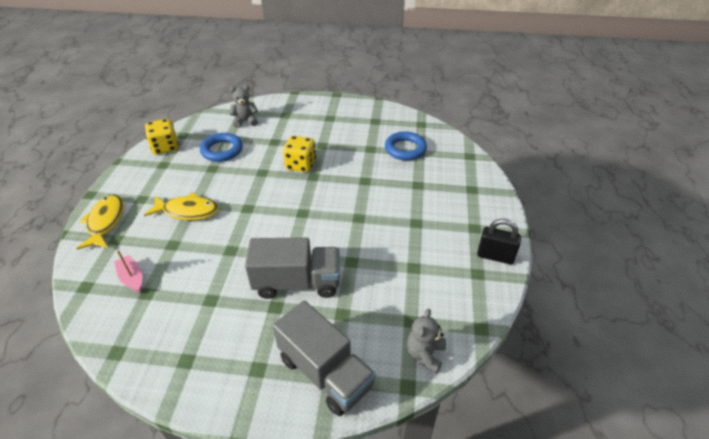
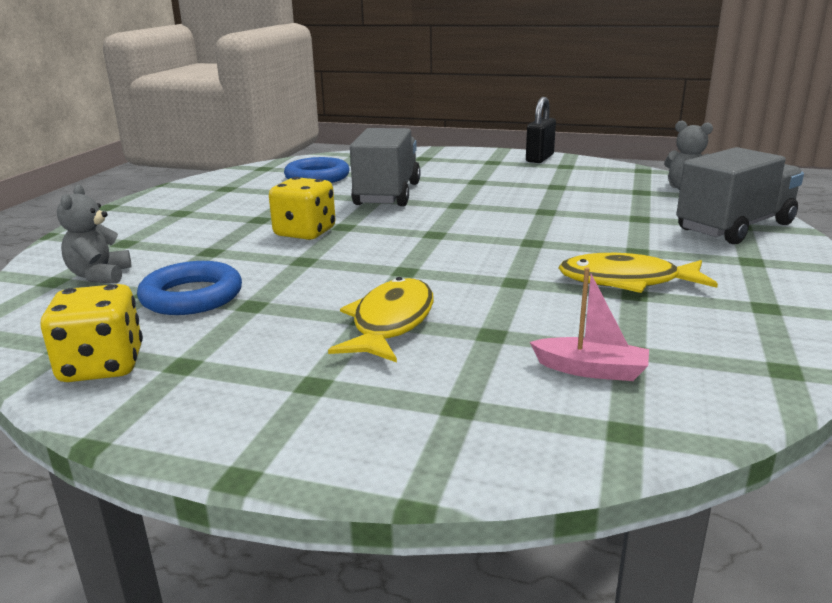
camera: 80 degrees left, 20 degrees down
yellow fish [76,195,124,250] -> yellow fish moved to [559,253,718,293]
pink boat [114,250,142,293] -> pink boat turned 135 degrees counterclockwise [530,267,649,381]
grey truck [245,237,340,299] -> grey truck moved to [350,128,420,206]

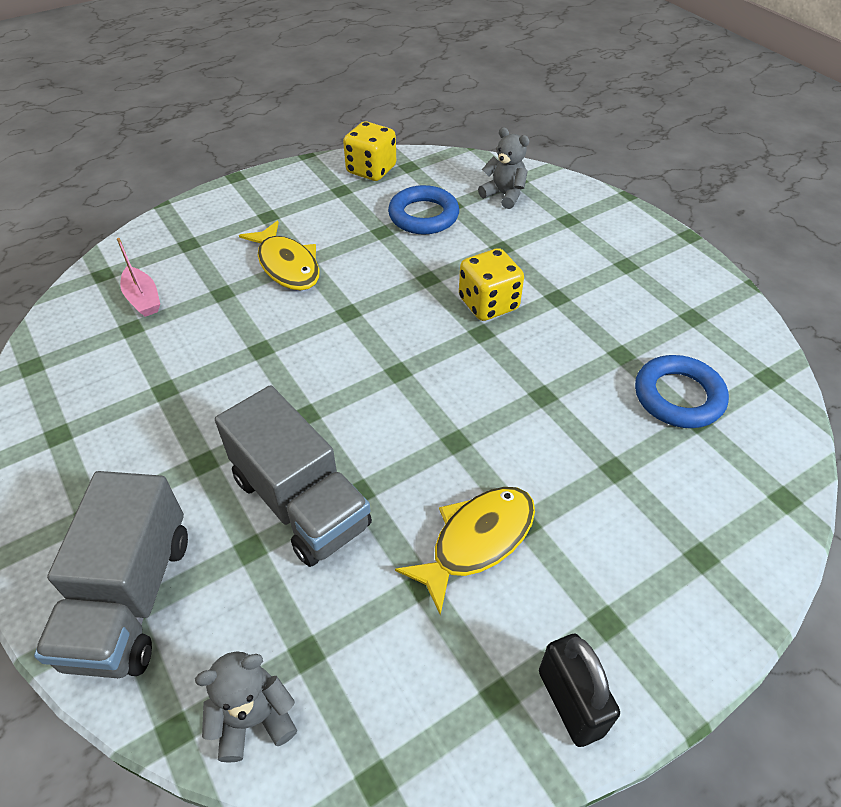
camera: 130 degrees right, 25 degrees up
grey truck [350,128,420,206] -> grey truck moved to [215,385,372,567]
pink boat [530,267,649,381] -> pink boat turned 90 degrees counterclockwise [117,238,160,317]
yellow fish [559,253,718,293] -> yellow fish moved to [395,487,535,615]

